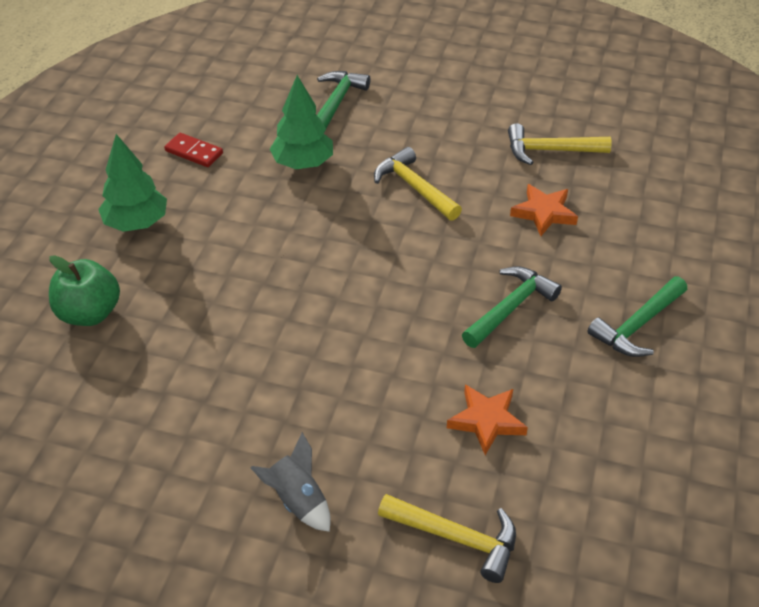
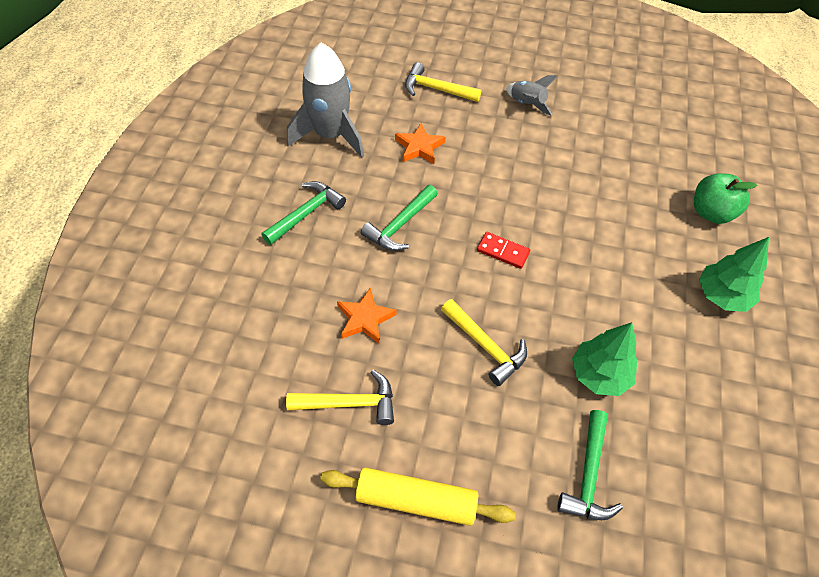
camera: 175 degrees right, 10 degrees up
red domino [164,133,223,167] -> red domino moved to [477,232,530,269]
none -> grey rocket [287,43,364,158]
none -> yellow rolling pin [320,467,516,526]

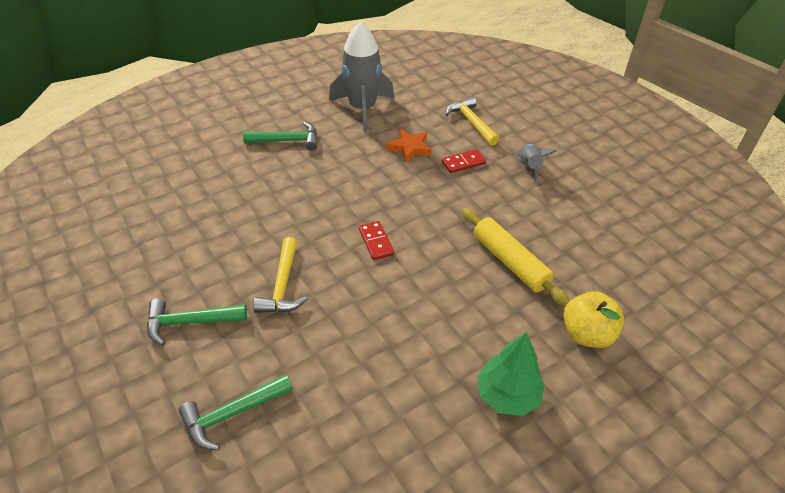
camera: 45 degrees right, 10 degrees down
yellow hammer [286,370,394,425] -> none
yellow rolling pin [320,467,516,526] -> yellow rolling pin moved to [462,208,569,306]
orange star [337,287,397,344] -> none
green hammer [361,185,438,251] -> green hammer moved to [147,299,247,346]
green tree [572,322,638,396] -> none
green apple [694,173,757,224] -> yellow apple [563,291,624,348]
none -> red domino [442,149,486,173]

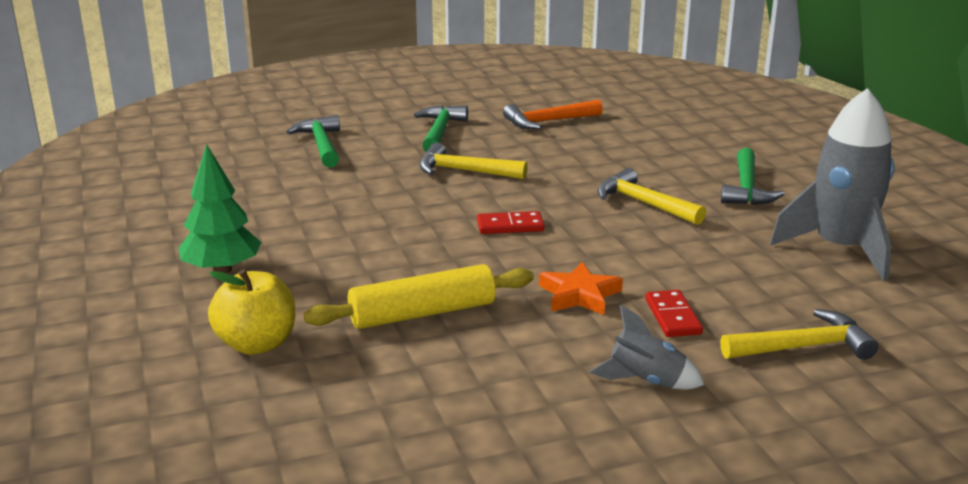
camera: 105 degrees right, 20 degrees down
orange star [386,128,432,163] -> orange star moved to [539,262,623,315]
none -> orange hammer [503,99,603,129]
none -> yellow hammer [597,168,706,225]

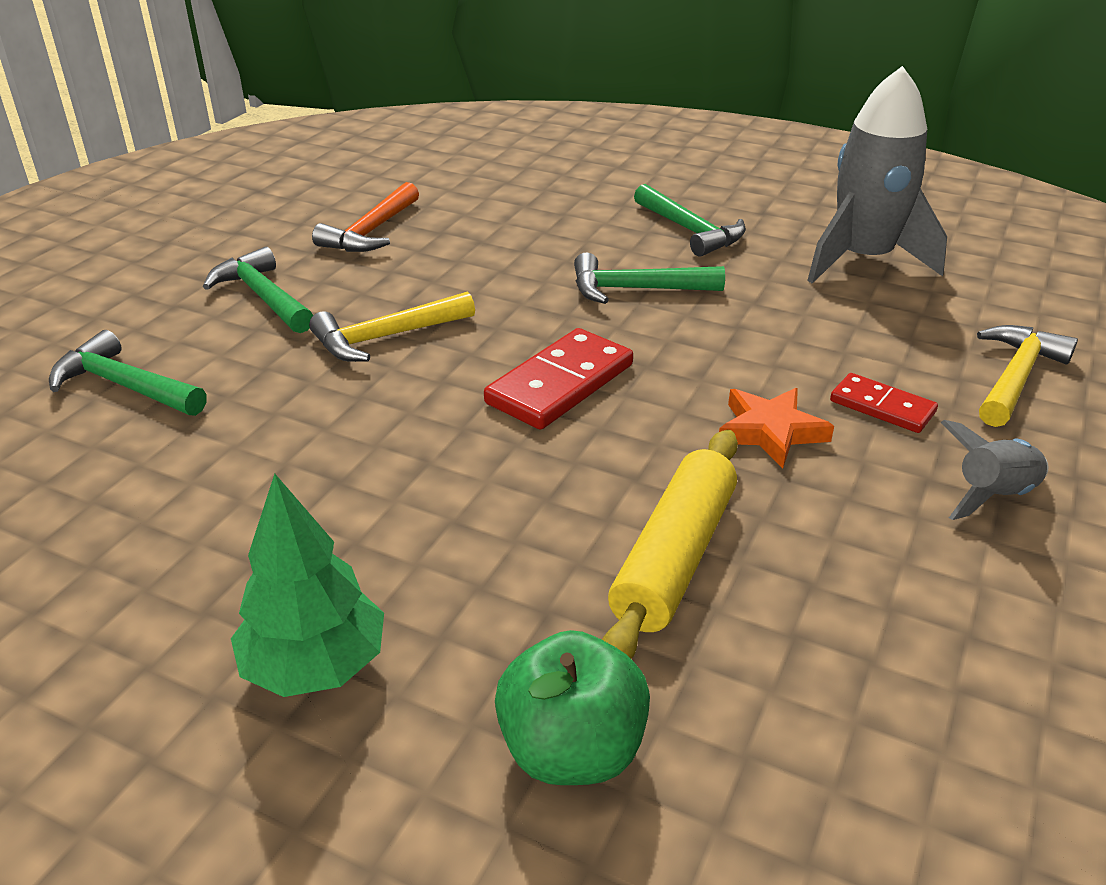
camera: 45 degrees left, 10 degrees up
yellow apple [208,269,295,355] -> green apple [495,630,650,785]
red domino [477,211,544,234] -> red domino [484,328,633,430], size x1.64
yellow hammer [597,168,706,225] -> green hammer [574,252,725,304]

